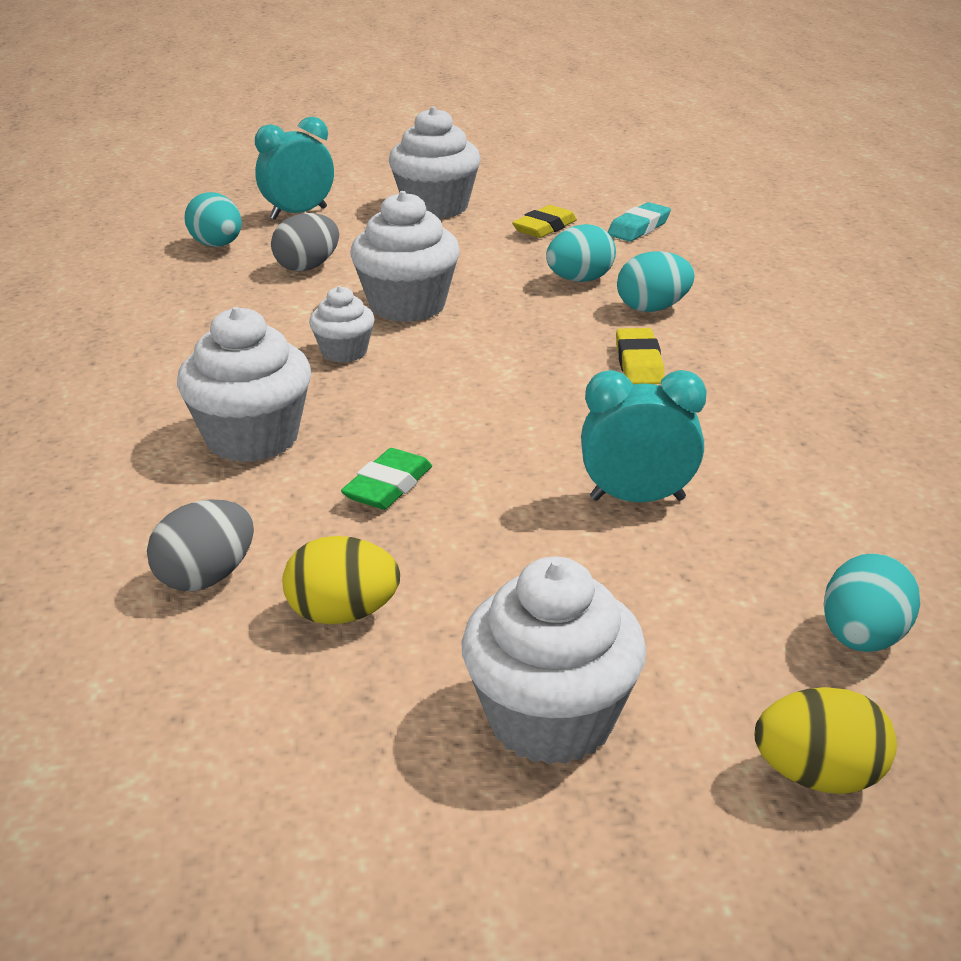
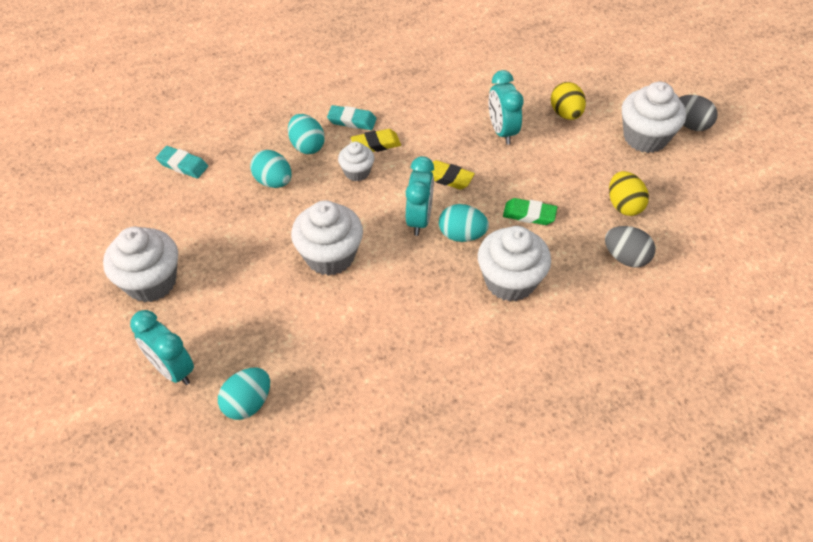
camera: 105 degrees left, 20 degrees up
grey egg [271,213,339,272] -> grey egg moved to [679,95,718,131]
white cupcake [309,286,375,363] -> white cupcake moved to [338,142,374,181]
yellow eraser [512,205,577,238] -> yellow eraser moved to [431,160,475,190]
yellow egg [755,687,897,794] -> yellow egg moved to [551,82,586,120]
turquoise egg [824,553,920,652] -> turquoise egg moved to [439,204,489,242]
none -> turquoise eraser [327,105,377,130]
none -> turquoise clock [406,156,434,236]

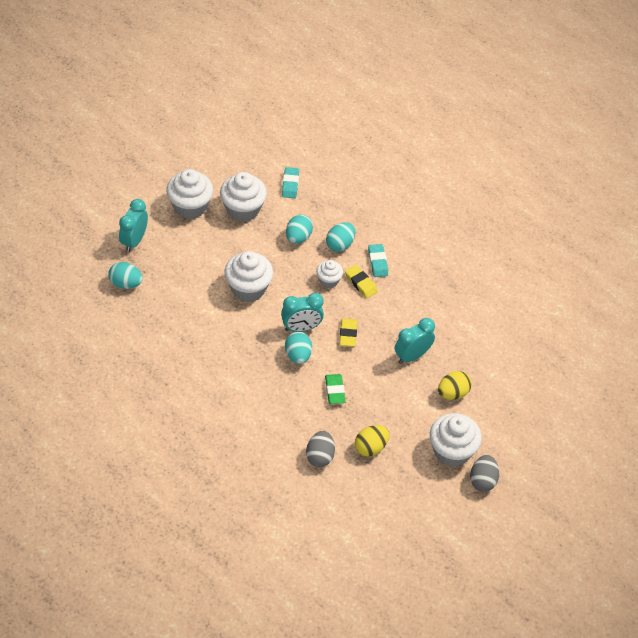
camera: 65 degrees right, 0 degrees up
white cupcake [478,226,551,302] -> white cupcake moved to [220,172,267,222]

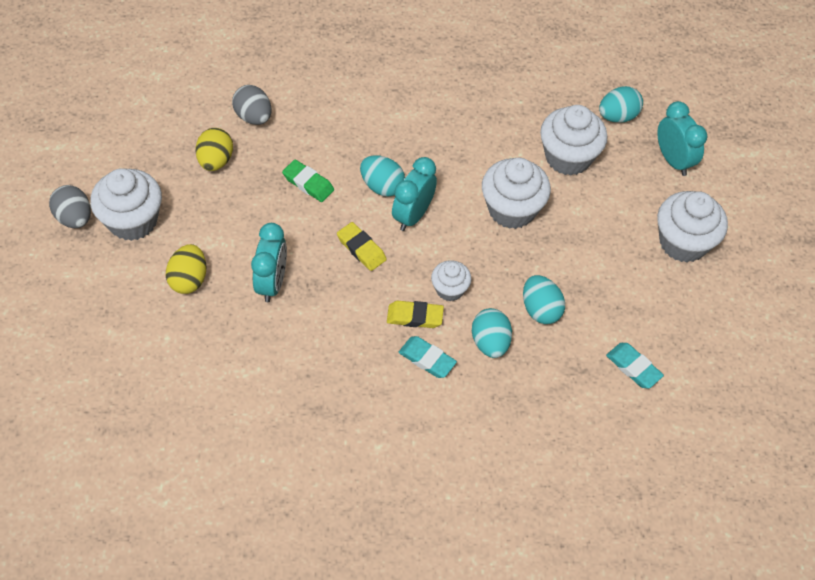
camera: 135 degrees right, 5 degrees up
white cupcake [220,172,267,222] -> white cupcake moved to [540,105,608,176]

